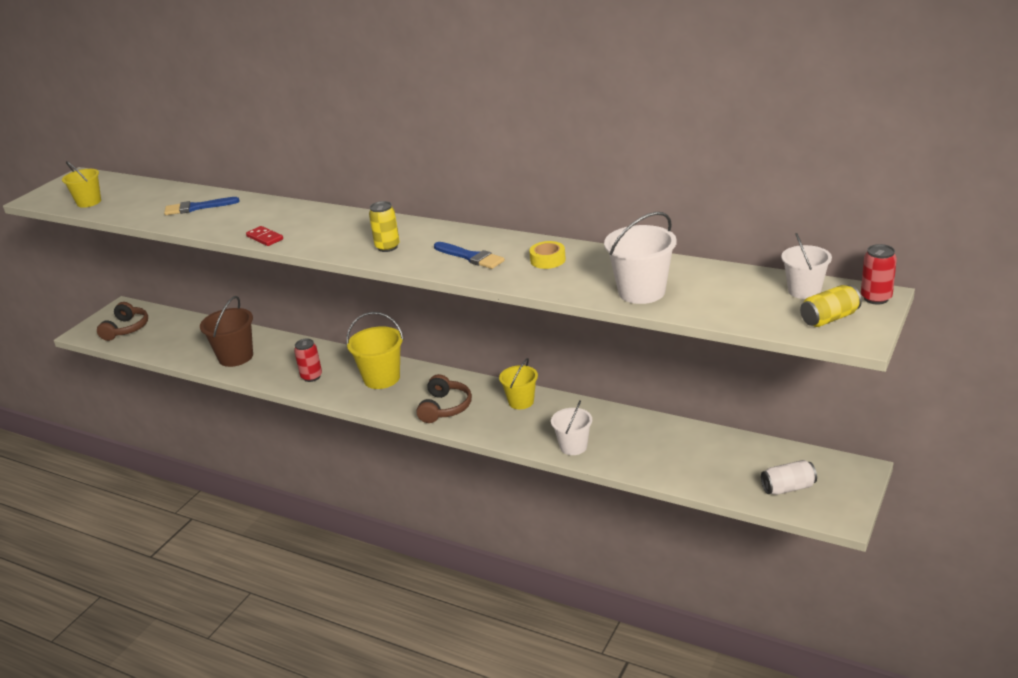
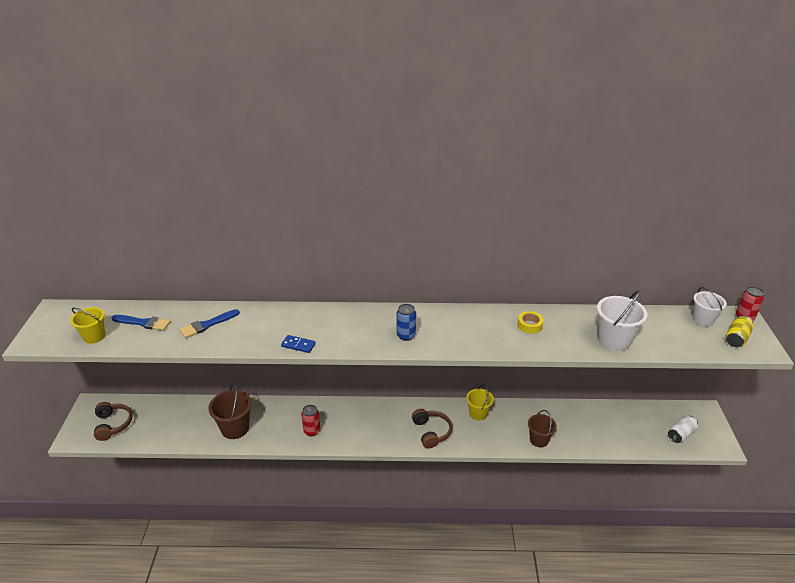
camera: 30 degrees left, 5 degrees up
red domino [246,226,283,246] -> blue domino [281,335,316,353]
yellow bucket [346,312,404,389] -> none
yellow can [369,201,400,252] -> blue can [397,304,416,341]
blue brush [434,242,505,269] -> blue brush moved to [111,315,171,331]
white bucket [551,400,592,455] -> brown bucket [528,410,557,448]

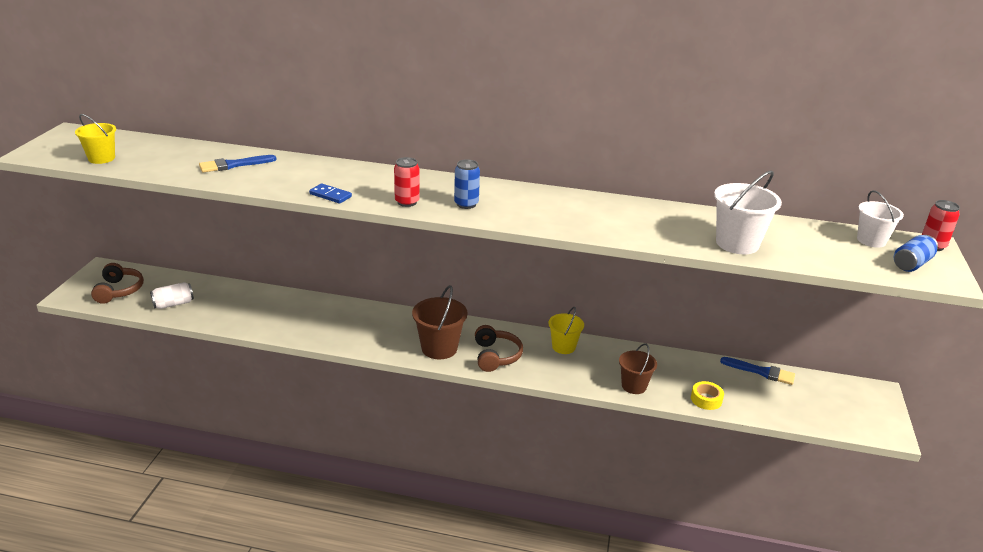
camera: 10 degrees right, 5 degrees down
blue brush [111,315,171,331] -> blue brush moved to [720,357,795,385]
brown bucket [208,383,252,439] -> brown bucket moved to [412,285,468,359]
red can [301,405,320,436] -> red can moved to [394,157,420,207]
yellow tape [517,311,544,334] -> yellow tape moved to [691,381,724,410]
white can [668,415,698,443] -> white can moved to [150,282,194,309]
yellow can [725,316,753,347] -> blue can [894,235,938,272]

